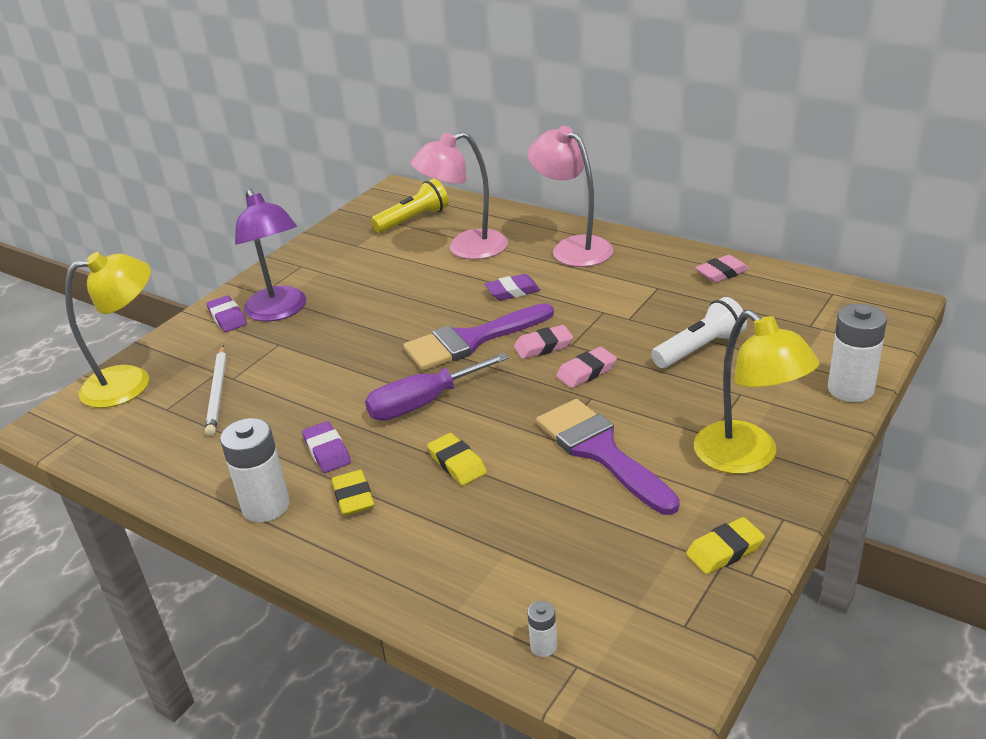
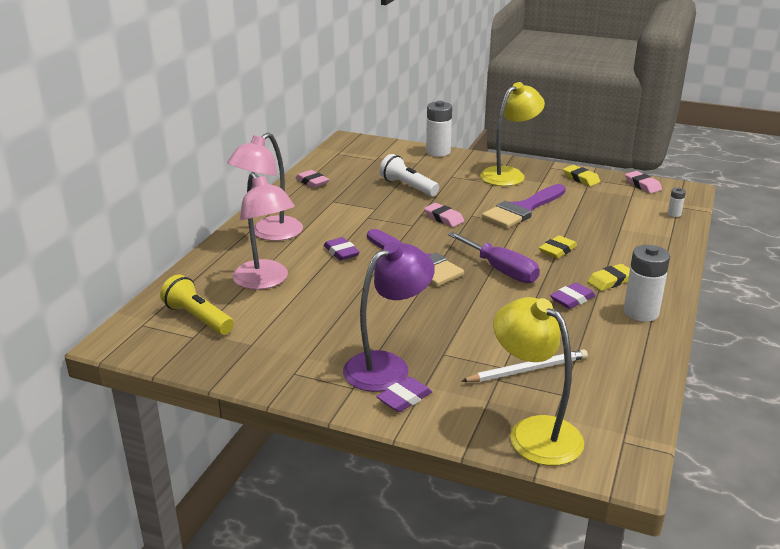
camera: 105 degrees left, 5 degrees down
pink eraser [514,325,573,359] -> pink eraser moved to [625,171,662,193]

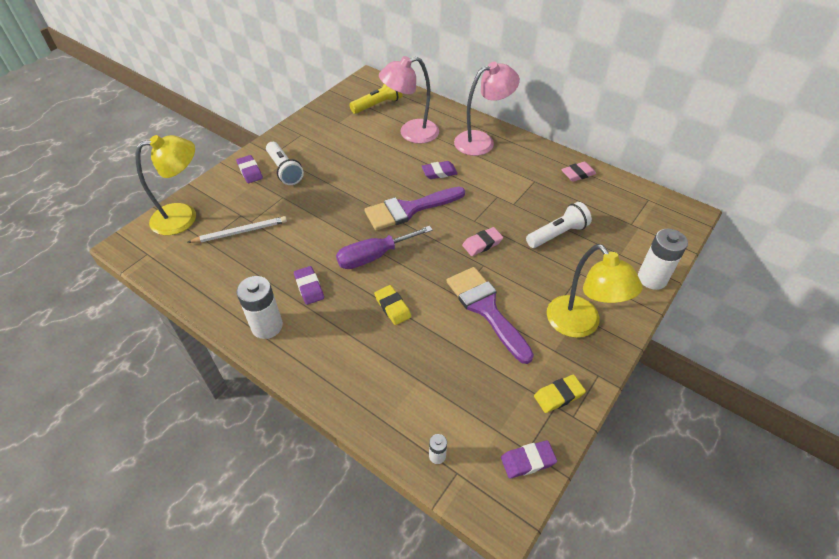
camera: 105 degrees right, 20 degrees up
pink lamp [227,133,303,241] -> pink lamp turned 105 degrees clockwise [454,62,520,156]
purple lamp [343,242,435,392] -> white flashlight [266,142,304,185]
white pencil [462,349,588,382] -> white pencil turned 105 degrees counterclockwise [187,216,287,243]
yellow eraser [587,264,630,291] -> none
pink eraser [625,171,662,193] -> purple eraser [501,440,557,479]

